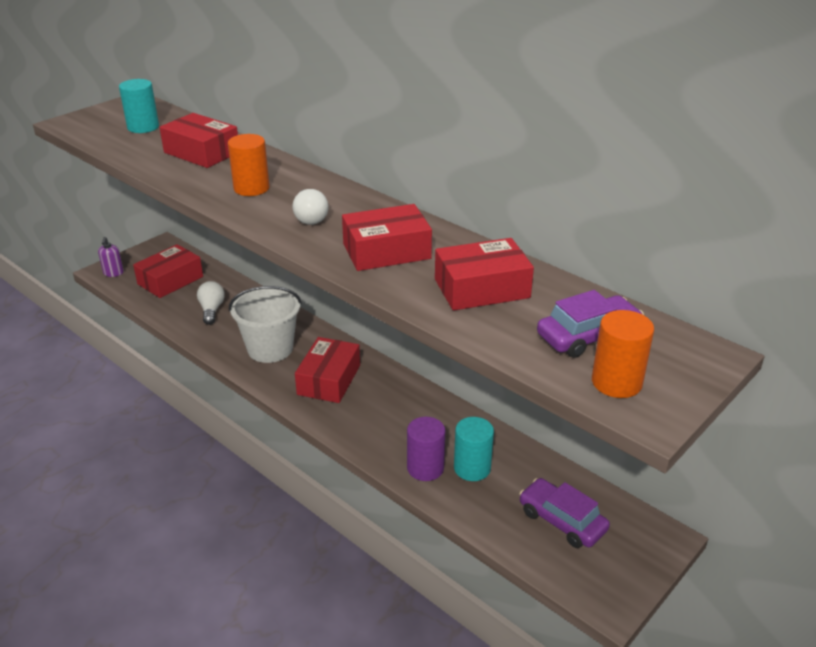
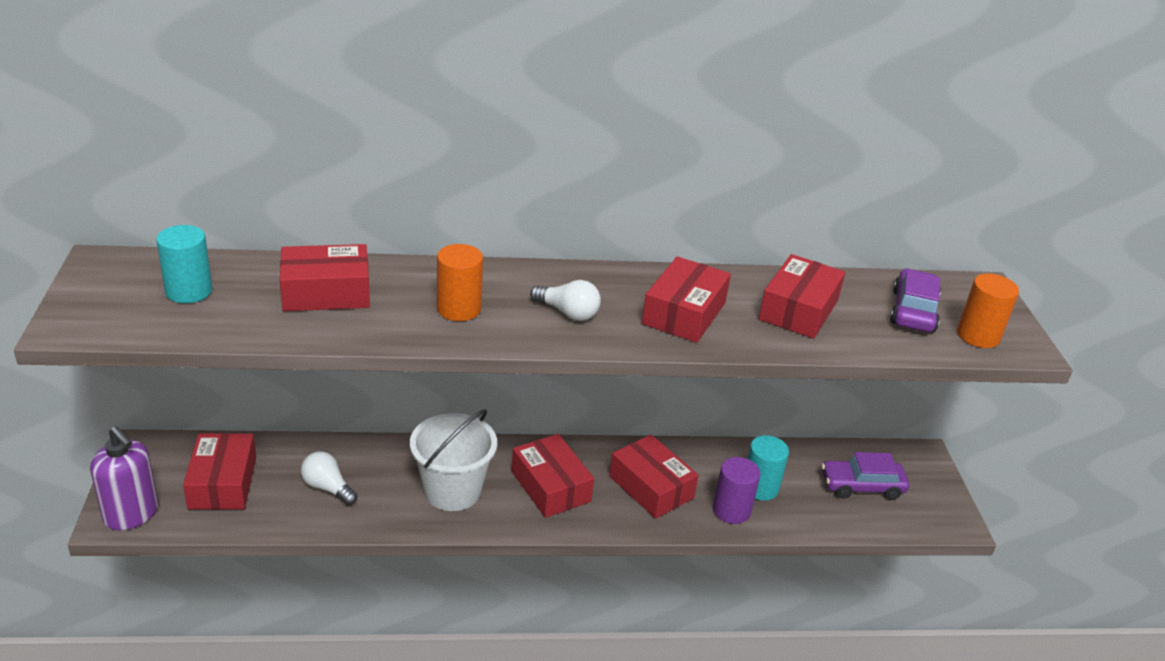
camera: 50 degrees left, 0 degrees up
purple soap dispenser [98,237,124,277] -> purple soap dispenser [90,426,159,530], size x1.84
none -> red box [609,434,699,519]

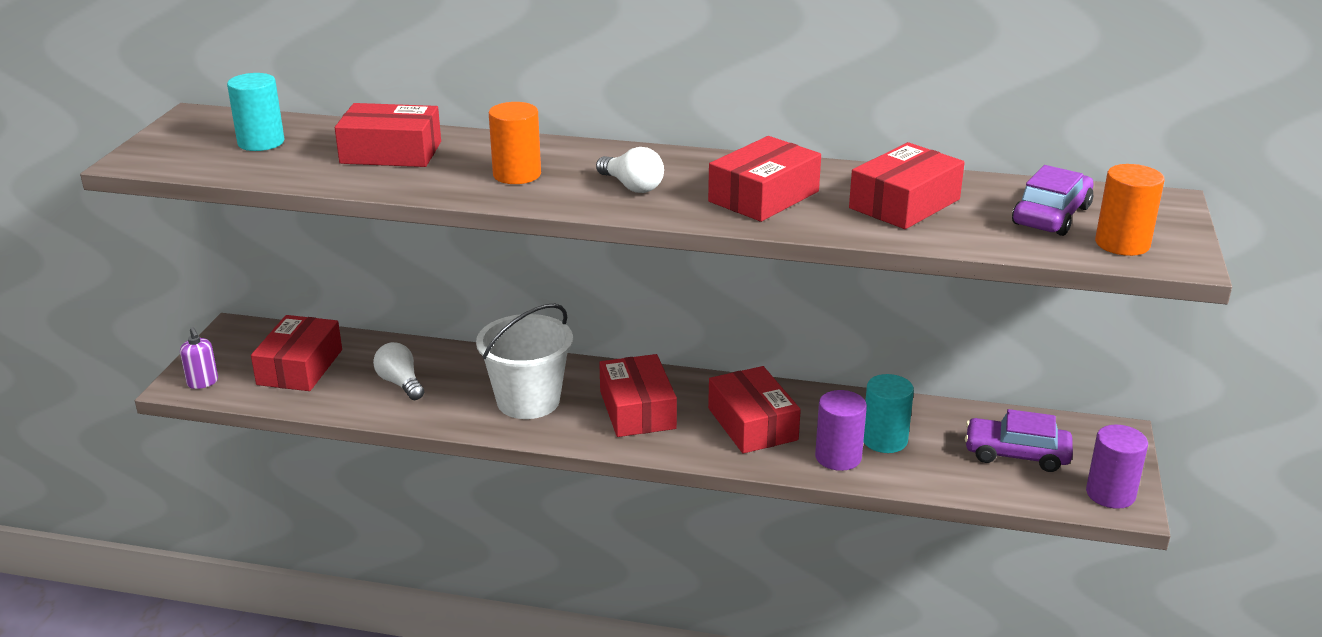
camera: 20 degrees right, 5 degrees down
purple soap dispenser [90,426,159,530] -> purple soap dispenser [180,327,218,389], size x0.54
none -> purple cylinder [1086,425,1148,509]

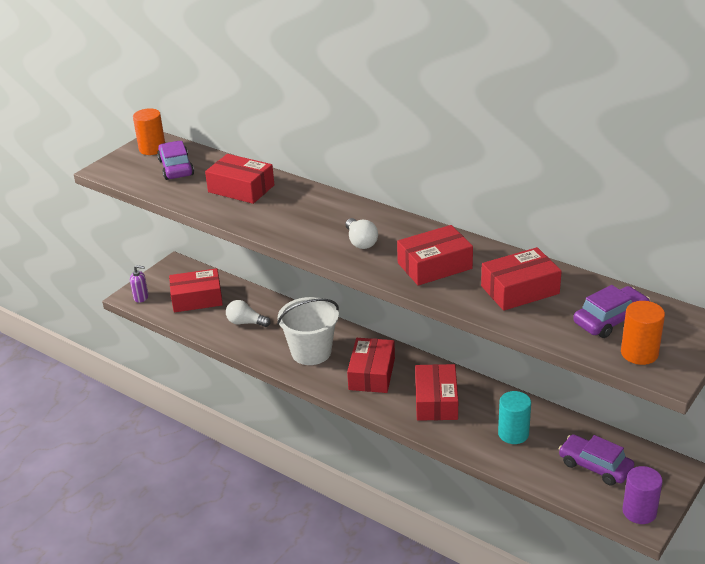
camera: 25 degrees right, 5 degrees up
purple soap dispenser [180,327,218,389] -> purple soap dispenser turned 75 degrees counterclockwise [130,265,149,303]
turquoise cylinder [227,73,284,151] -> purple car [157,141,194,180]
red box [251,315,342,391] -> red box turned 45 degrees clockwise [169,268,223,312]
white light bulb [373,342,424,400] -> white light bulb turned 60 degrees counterclockwise [226,300,271,327]
orange cylinder [489,102,541,184] -> orange cylinder moved to [133,108,165,155]
purple cylinder [815,390,867,471] -> none

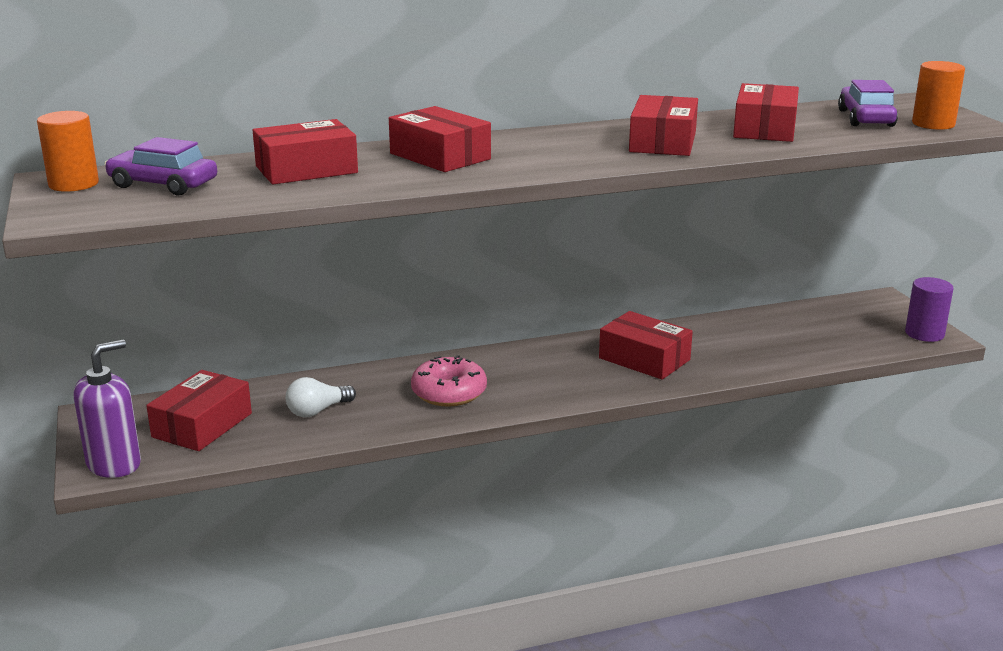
camera: 55 degrees left, 10 degrees down
purple soap dispenser [130,265,149,303] -> purple soap dispenser [74,339,141,478], size x1.84
white bucket [277,297,339,365] -> pink donut [411,355,487,407]
white light bulb [346,218,378,249] -> none
red box [347,338,395,393] -> red box moved to [389,106,491,172]
turquoise cylinder [498,391,531,444] -> none
purple car [559,434,634,486] -> none

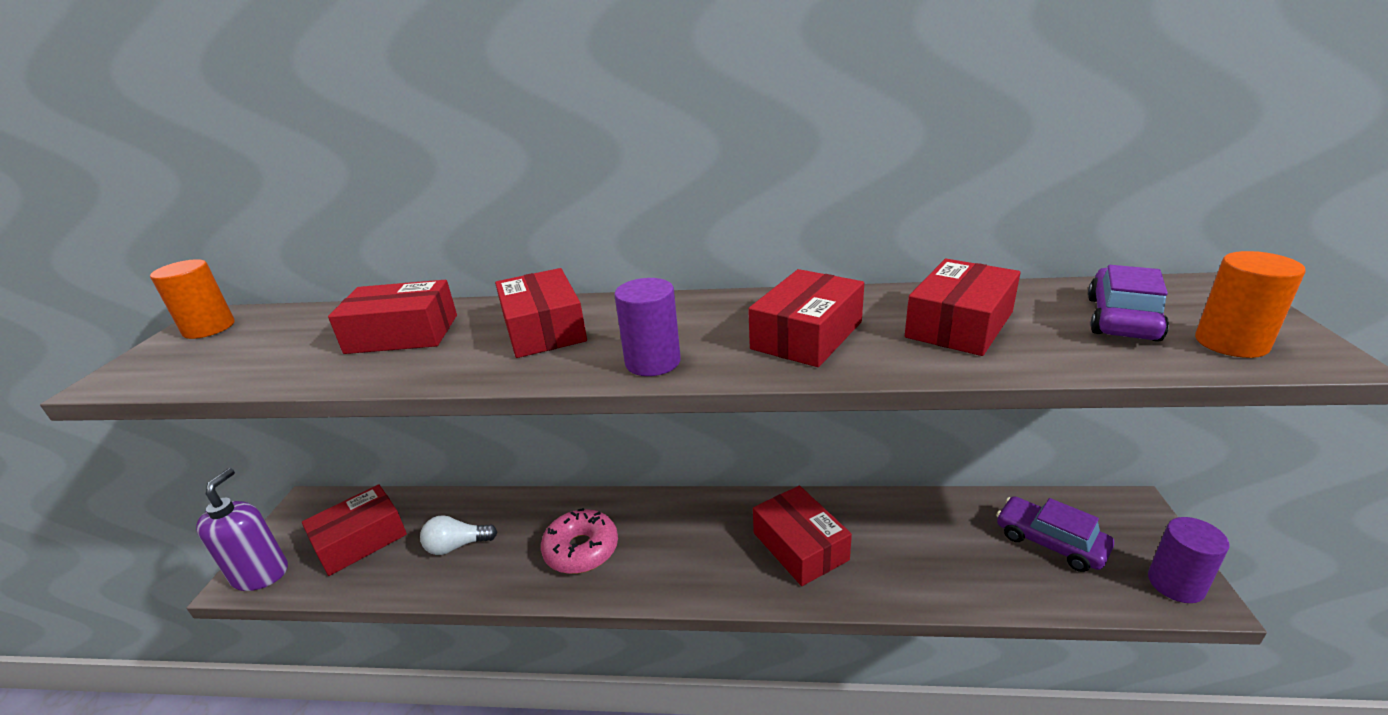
camera: 25 degrees right, 5 degrees up
purple soap dispenser [74,339,141,478] -> purple soap dispenser turned 60 degrees counterclockwise [196,468,288,591]
purple car [104,137,217,195] -> purple car moved to [996,496,1114,572]
none -> purple cylinder [614,278,681,376]

